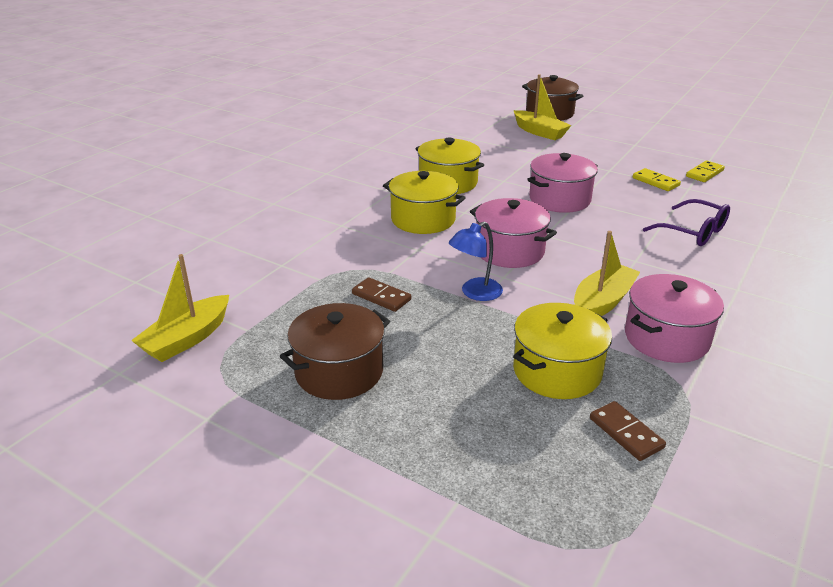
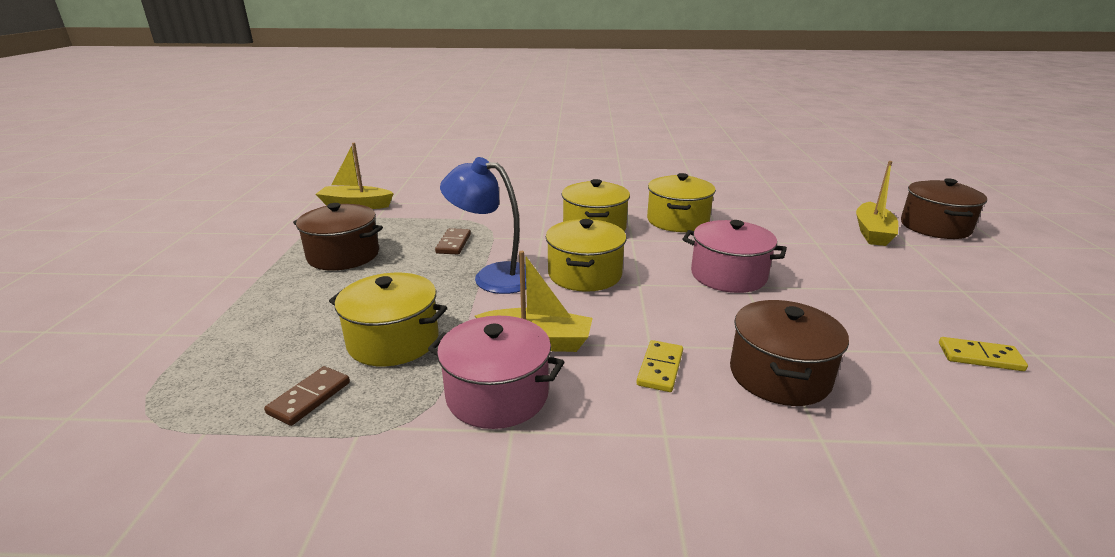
camera: 60 degrees right, 5 degrees down
blue lamp [449,222,503,301] -> blue lamp [440,157,526,294], size x1.53
pink pot [470,198,557,268] -> yellow pot [546,219,626,292]
yellow domino [633,168,681,191] -> yellow domino moved to [636,340,683,392]
purple glasses [643,199,730,246] -> brown pot [730,300,849,406]

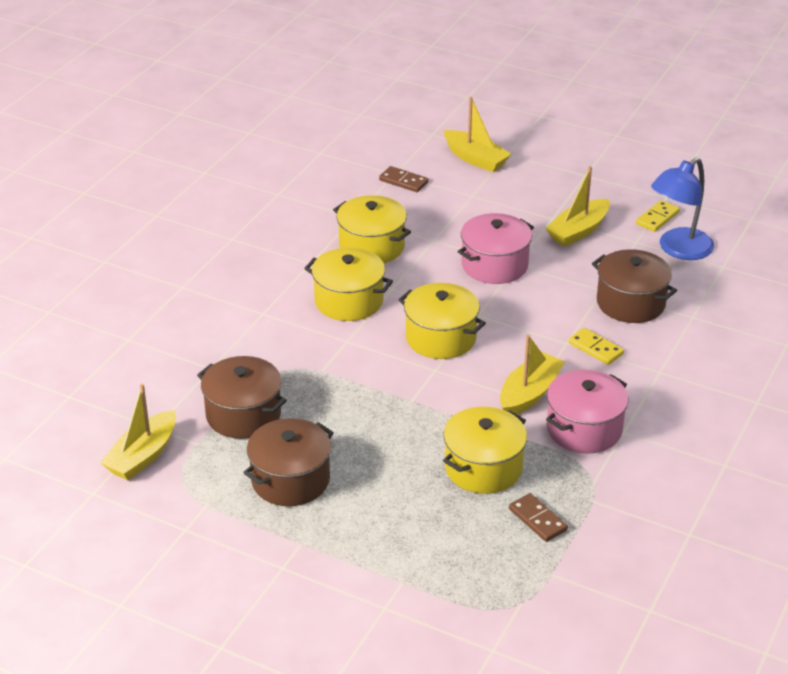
camera: 65 degrees left, 10 degrees up
brown domino [435,228,471,254] -> brown domino moved to [379,166,428,192]
blue lamp [440,157,526,294] -> blue lamp moved to [651,158,714,260]
brown pot [901,178,987,239] -> brown pot moved to [197,356,287,439]
none -> yellow boat [546,166,610,247]

